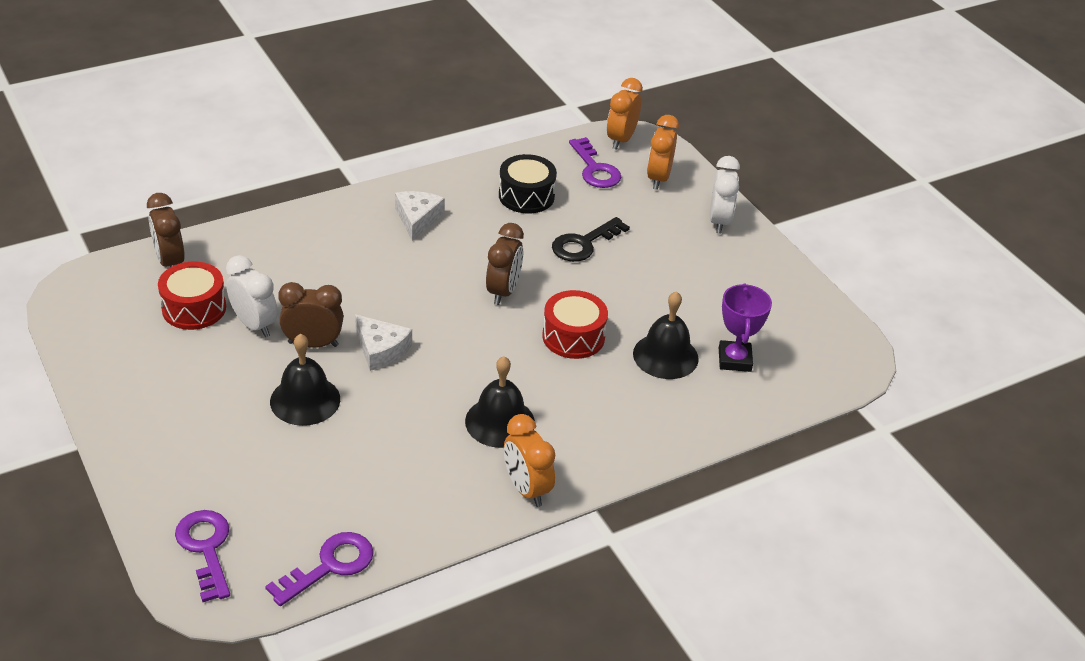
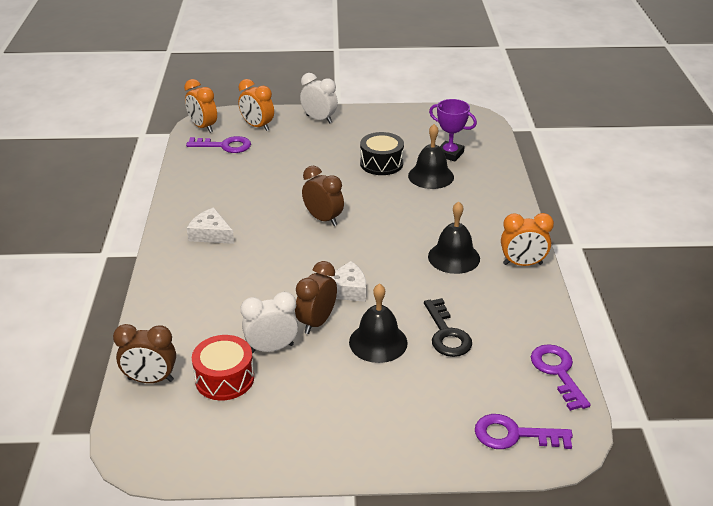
camera: 60 degrees left, 5 degrees down
black drum [499,154,557,213] -> black drum moved to [360,132,404,175]
red drum [542,290,608,359] -> none
black key [552,217,630,262] -> black key moved to [424,298,472,357]

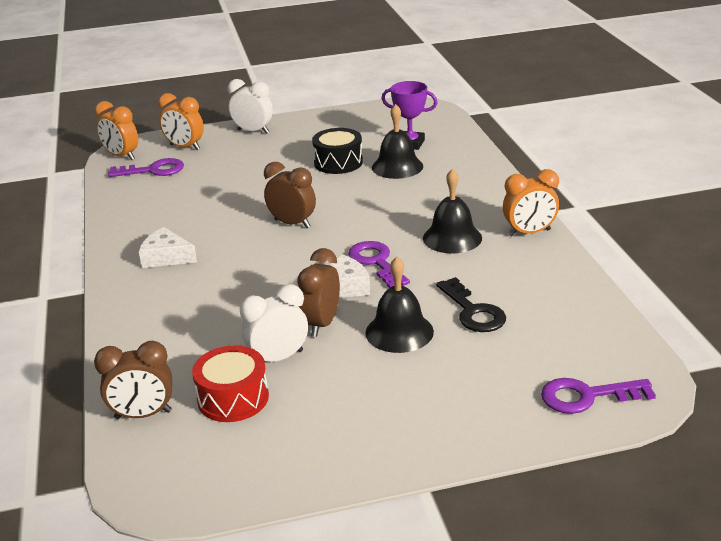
camera: 10 degrees left, 5 degrees down
purple key [531,344,591,411] -> purple key moved to [348,241,410,288]

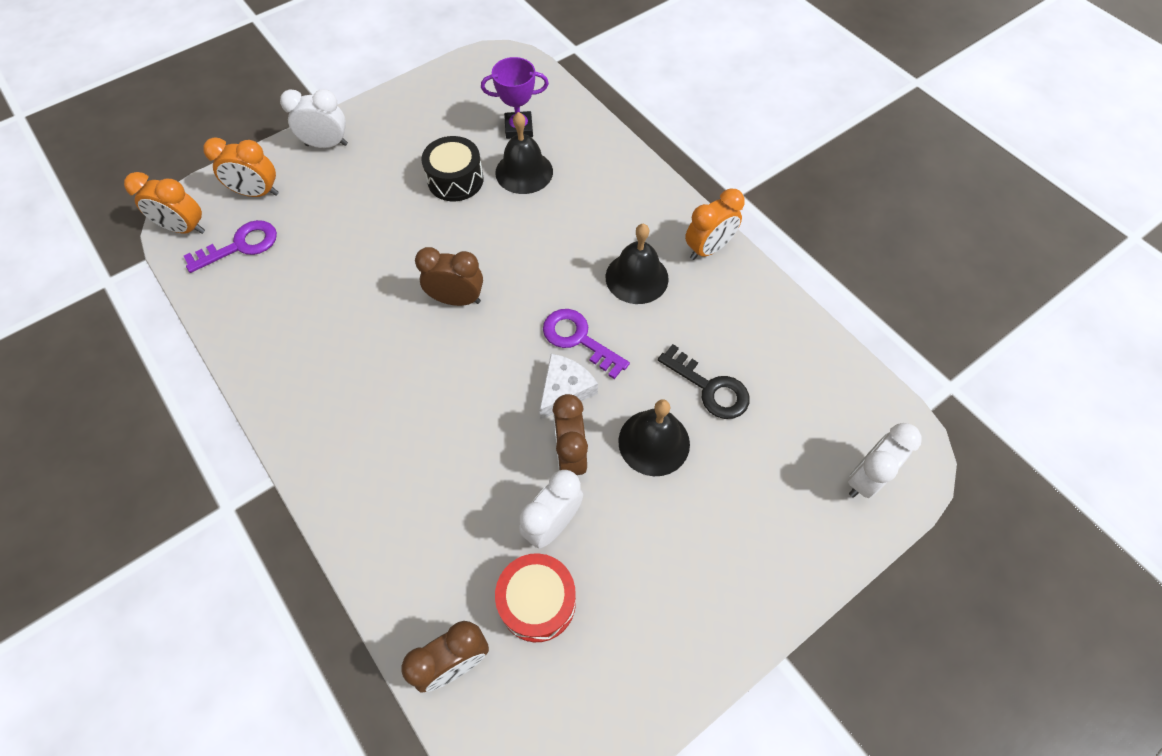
camera: 25 degrees left, 30 degrees up
white cheese [139,227,197,268] -> none
purple key [541,378,656,414] -> white clock [848,423,922,498]

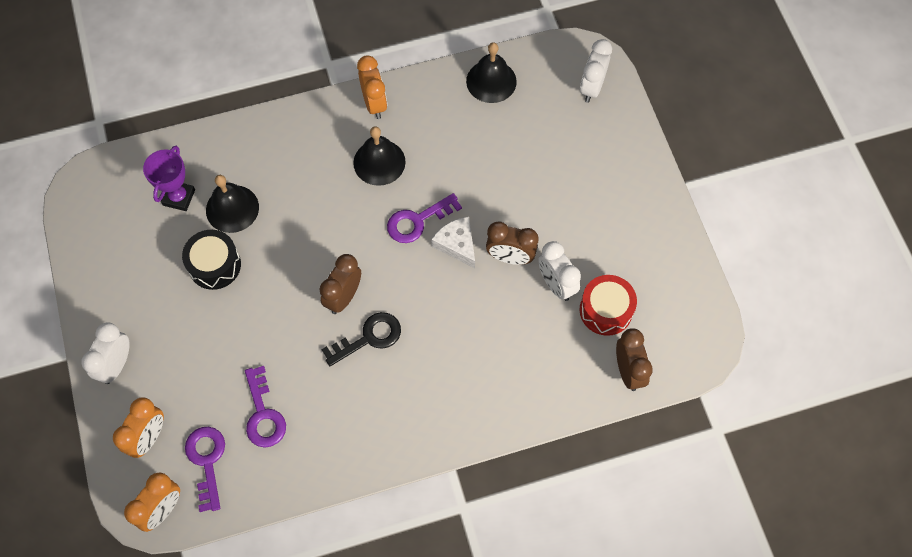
camera: 70 degrees left, 5 degrees up
black bell [618,399,690,476] -> black bell moved to [466,42,517,103]
black key [658,344,749,419] -> black key moved to [321,312,401,366]
white clock [848,423,922,498] -> white clock turned 45 degrees clockwise [580,39,612,102]
none -> purple key [245,366,286,447]

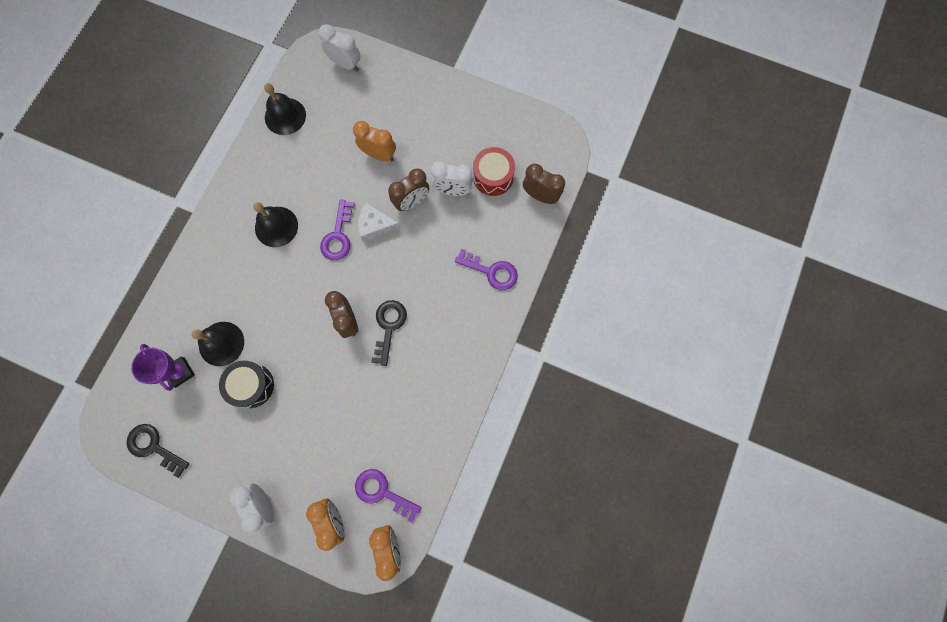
camera: 50 degrees left, 10 degrees up
purple key [245,366,286,447] -> purple key moved to [455,249,518,290]
orange clock [357,55,387,119] -> orange clock moved to [353,121,396,161]
white clock [580,39,612,102] -> white clock turned 150 degrees clockwise [319,24,360,71]
none -> black key [126,424,189,478]

